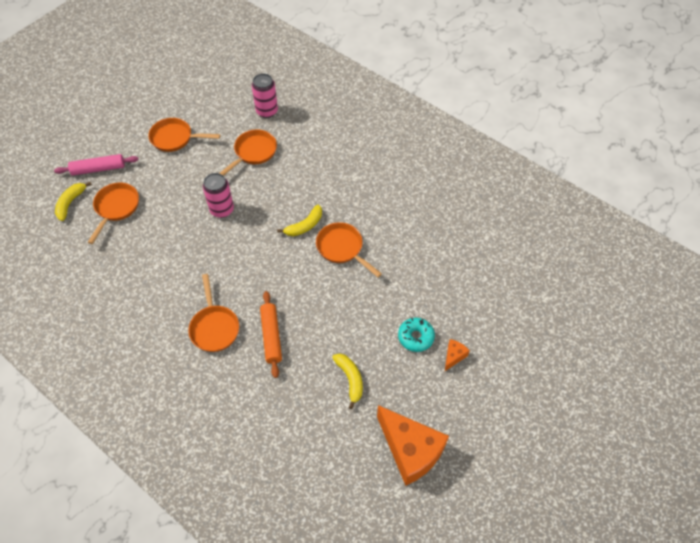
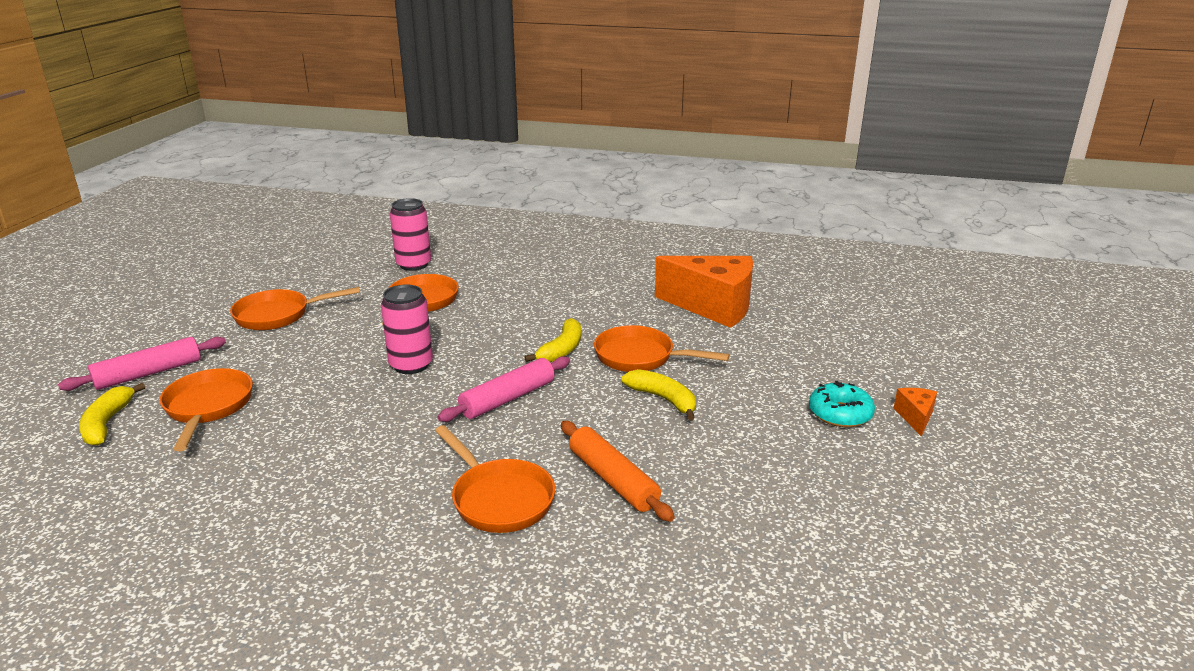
camera: 25 degrees left, 30 degrees down
yellow banana [332,353,363,409] -> yellow banana moved to [621,369,696,420]
orange cheese [377,405,449,486] -> orange cheese moved to [655,256,753,328]
none -> pink rolling pin [438,356,570,422]

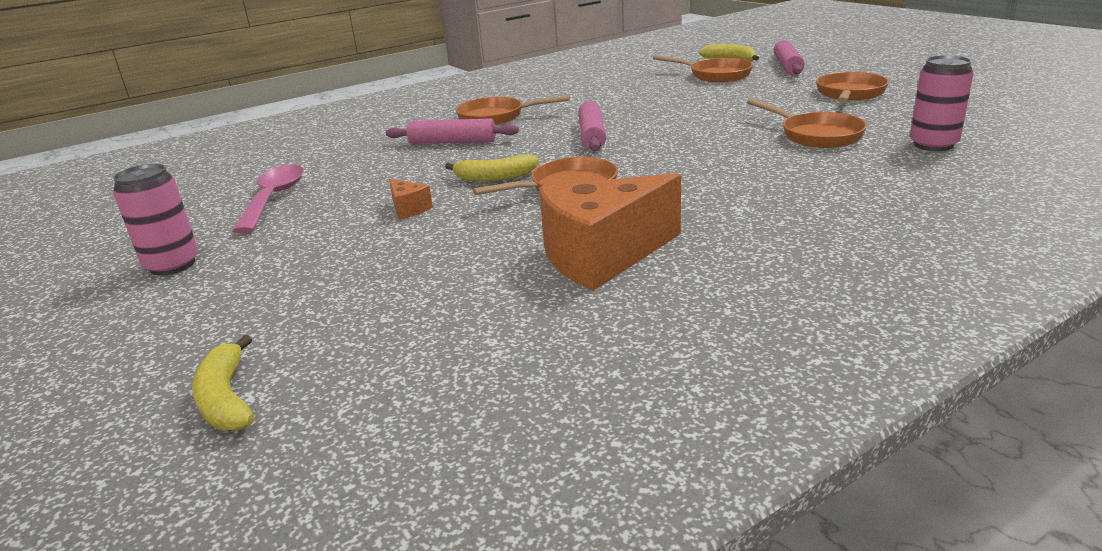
camera: 135 degrees right, 0 degrees up
pink can [381,285,433,374] -> pink can moved to [113,164,199,276]
yellow banana [524,318,581,363] -> yellow banana moved to [192,335,254,430]
orange rolling pin [561,421,675,522] -> pink rolling pin [386,119,519,144]
turquoise donut [809,381,875,427] -> none
orange cheese [894,388,937,436] -> orange cheese moved to [389,179,433,220]
none -> pink spoon [232,165,304,234]

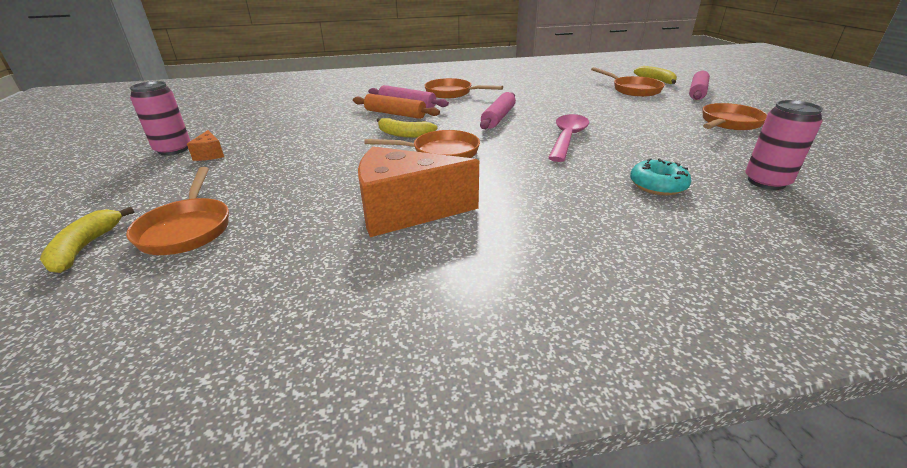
camera: 20 degrees right, 5 degrees up
pink spoon [232,165,304,234] -> pink spoon moved to [548,114,589,162]
orange cheese [389,179,433,220] -> orange cheese moved to [187,130,224,161]
orange pan [747,98,867,148] -> orange pan moved to [126,167,229,255]
none -> orange rolling pin [353,94,440,119]
none -> turquoise donut [630,158,692,196]

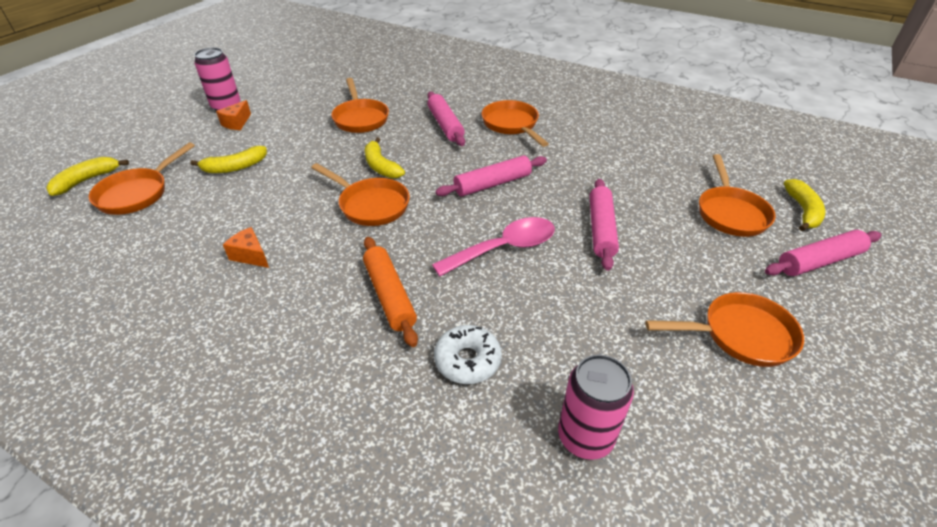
camera: 40 degrees right, 10 degrees up
orange rolling pin [353,94,440,119] -> orange rolling pin moved to [363,237,418,347]
orange cheese [358,147,479,237] -> orange cheese [223,227,269,268], size x0.43
turquoise donut [630,158,692,196] -> white donut [434,325,502,384]
none -> yellow banana [190,146,267,173]
none -> orange pan [331,78,389,133]
none -> pink rolling pin [590,179,619,271]

